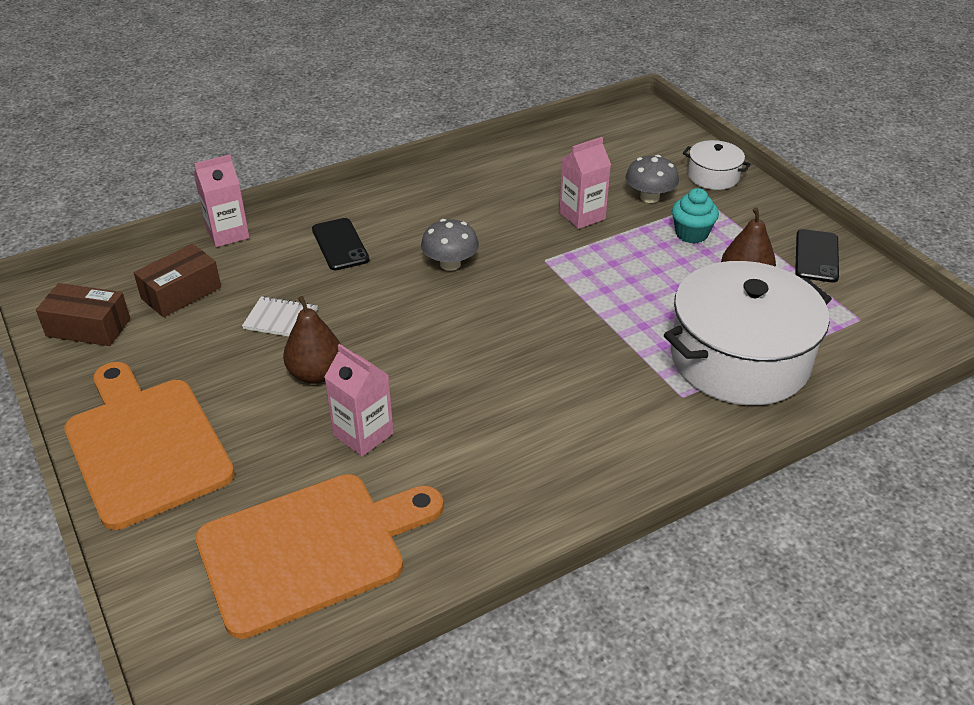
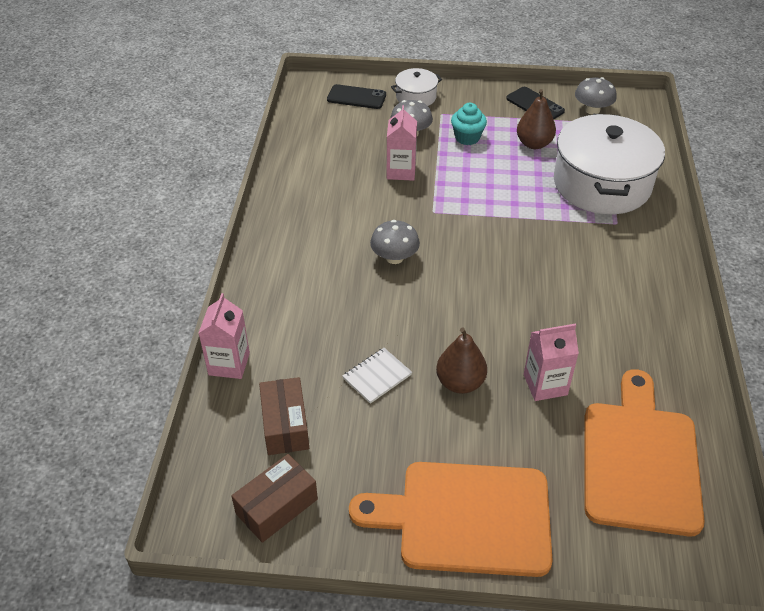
camera: 55 degrees left, 5 degrees up
black phone [312,218,369,270] -> black phone moved to [327,84,386,109]
none -> grey mushroom [575,77,617,115]

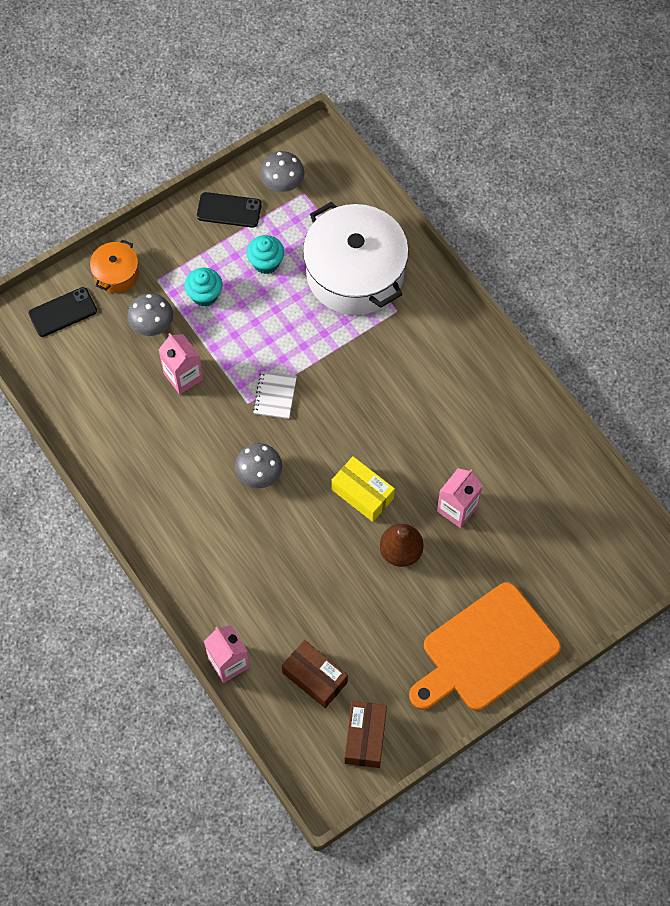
camera: 40 degrees left, 20 degrees up
white notebook [342,348,412,404] -> white notebook moved to [253,371,297,419]
white pot [391,68,442,106] -> orange pot [90,239,139,293]
brown pear [517,89,556,149] -> turquoise cupcake [247,235,284,274]
orange cutting board [584,369,705,536] -> none
none -> yellow box [332,456,395,522]

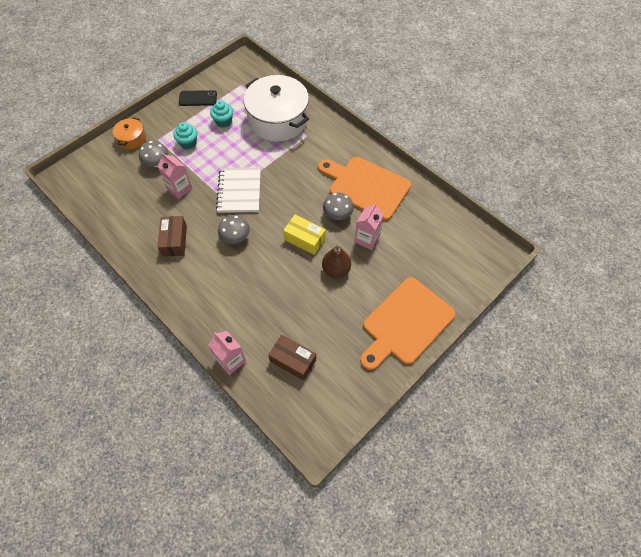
camera: 10 degrees left, 5 degrees down
black phone [29,287,97,337] -> none
white notebook [253,371,297,419] -> white notebook [216,168,261,213], size x1.77
grey mushroom [260,151,304,192] -> grey mushroom moved to [323,193,354,220]
brown box [344,701,387,768] -> brown box moved to [157,216,187,257]
none -> orange cutting board [318,157,411,221]

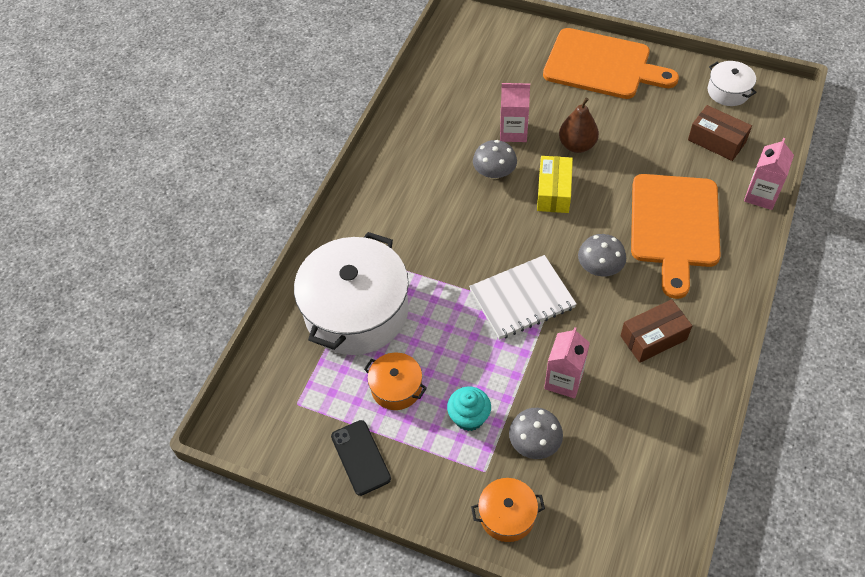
camera: 110 degrees left, 5 degrees down
turquoise cupcake [210,101,233,128] -> orange pot [364,353,427,410]
brown box [268,335,316,381] -> brown box turned 60 degrees counterclockwise [688,105,752,161]
orange cutting board [318,157,411,221] -> orange cutting board moved to [631,174,721,299]
none -> white pot [708,61,756,106]

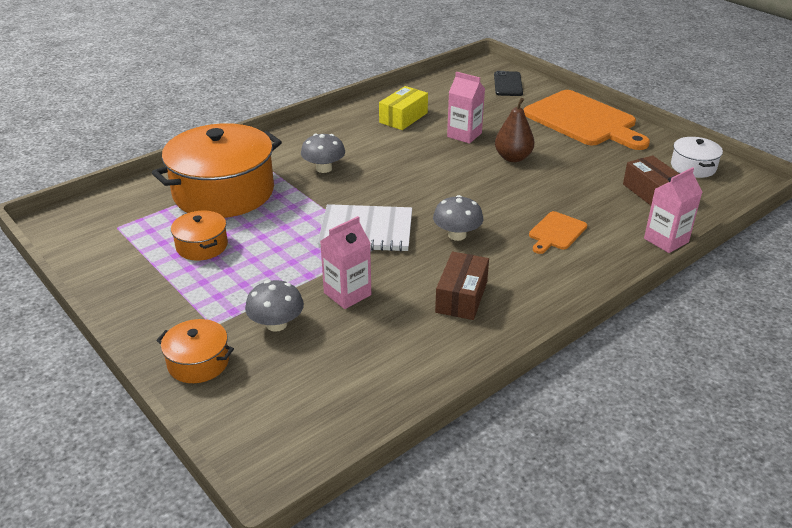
camera: 25 degrees right, 20 degrees down
white pot [294,232,409,355] -> orange pot [152,123,282,218]
black phone [331,420,391,496] -> black phone moved to [494,71,523,96]
turquoise cupcake [447,387,491,431] -> none
grey mushroom [473,140,517,179] -> grey mushroom moved to [301,134,345,173]
yellow box [537,156,573,213] -> yellow box moved to [379,86,428,130]
brown box [620,299,692,363] -> brown box turned 75 degrees counterclockwise [435,252,489,320]
orange cutting board [631,174,721,299] -> orange cutting board [529,211,587,254], size x0.46

